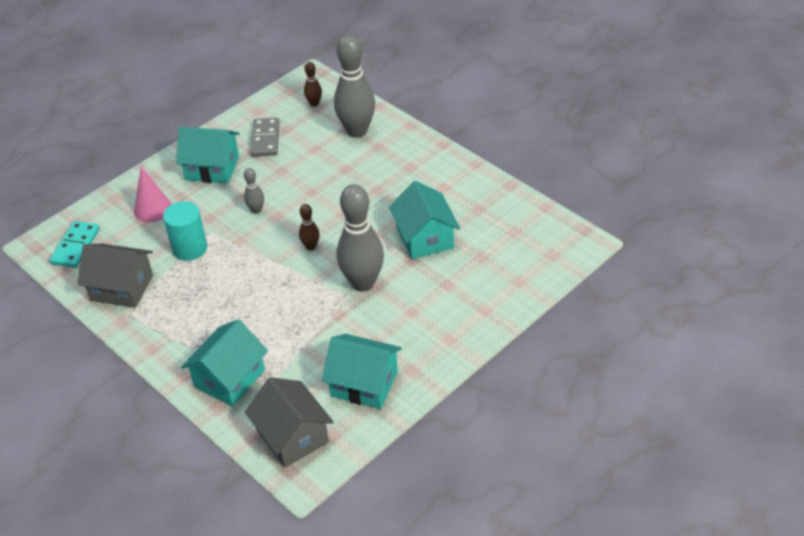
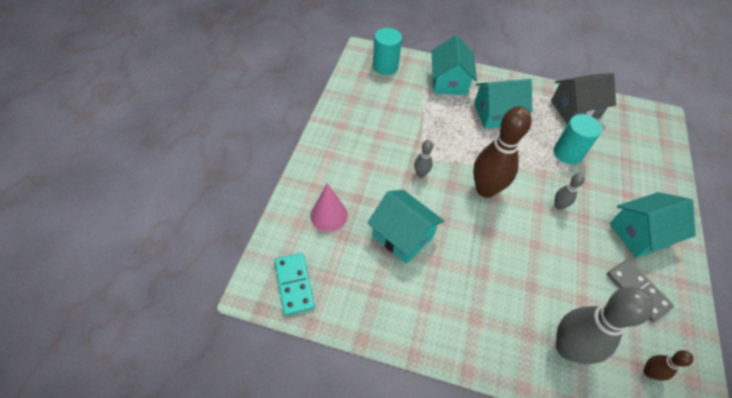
camera: 145 degrees right, 10 degrees up
turquoise domino [50,221,100,268] -> turquoise domino moved to [275,253,315,315]
pink cone [134,166,172,223] -> pink cone moved to [310,183,348,232]
grey house [245,377,334,468] -> turquoise cylinder [373,28,402,75]
brown bowling pin [299,204,320,250] -> brown bowling pin [473,106,531,198], size x2.20
turquoise house [322,334,402,409] -> turquoise house moved to [474,79,532,129]
grey bowling pin [337,184,384,292] -> grey bowling pin [414,140,433,178], size x0.46

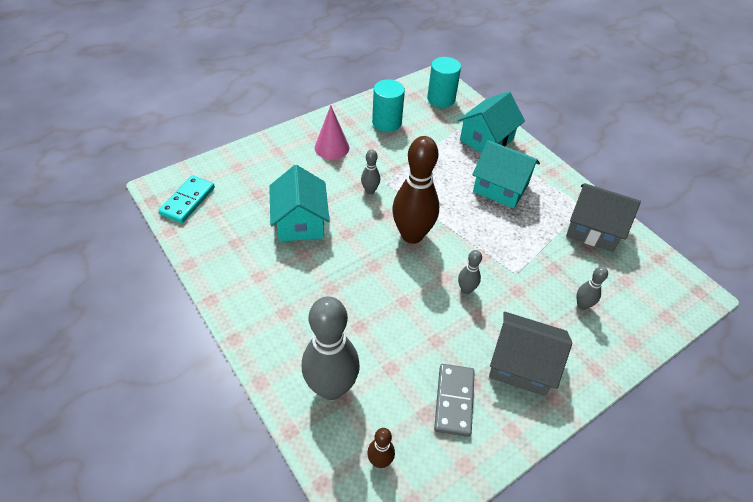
camera: 40 degrees right, 5 degrees down
pink cone [310,183,348,232] -> pink cone moved to [315,105,349,160]
turquoise cylinder [554,114,602,164] -> turquoise cylinder moved to [372,79,405,132]
turquoise house [610,192,696,258] -> grey house [489,312,572,396]
none -> grey bowling pin [577,266,608,310]

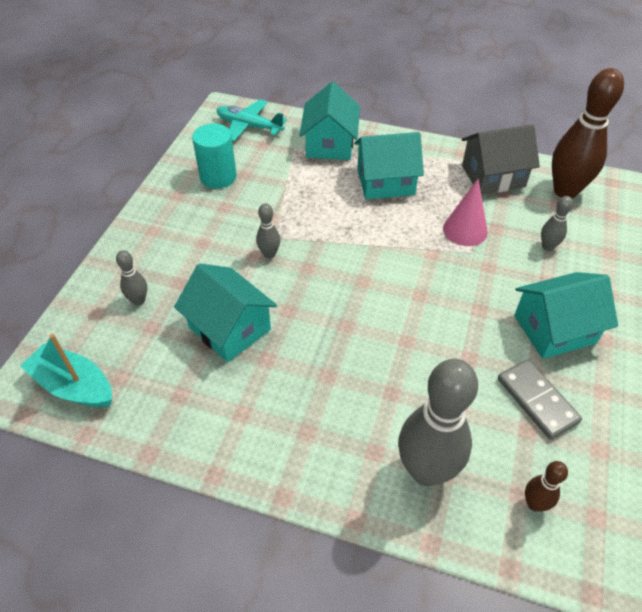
camera: 35 degrees left, 0 degrees up
turquoise domino [158,175,215,223] -> turquoise boat [21,334,112,407]
pink cone [315,105,349,160] -> pink cone moved to [443,179,488,246]
brown bowling pin [392,136,439,244] -> brown bowling pin moved to [552,68,624,198]
turquoise cylinder [427,57,461,107] -> turquoise plane [216,99,287,141]
grey bowling pin [458,250,482,294] -> grey bowling pin moved to [116,250,147,305]
grey house [489,312,572,396] -> turquoise house [514,272,618,359]

